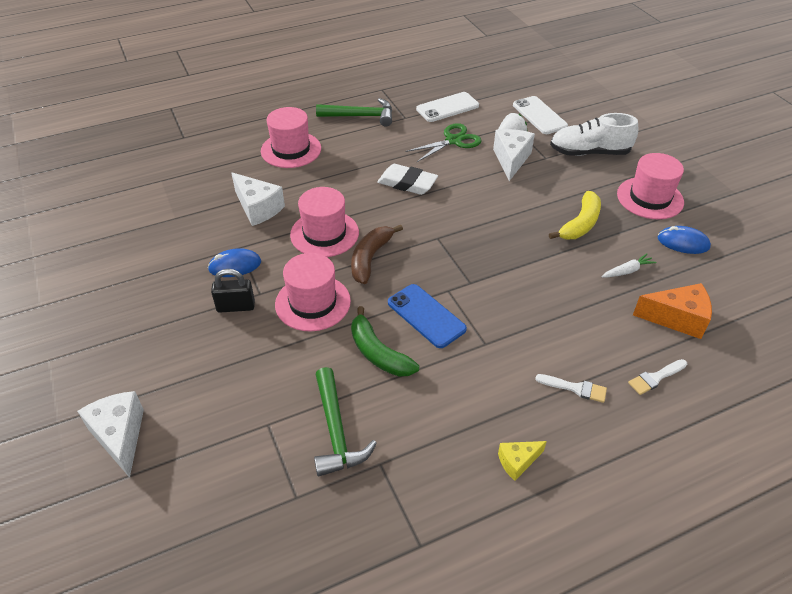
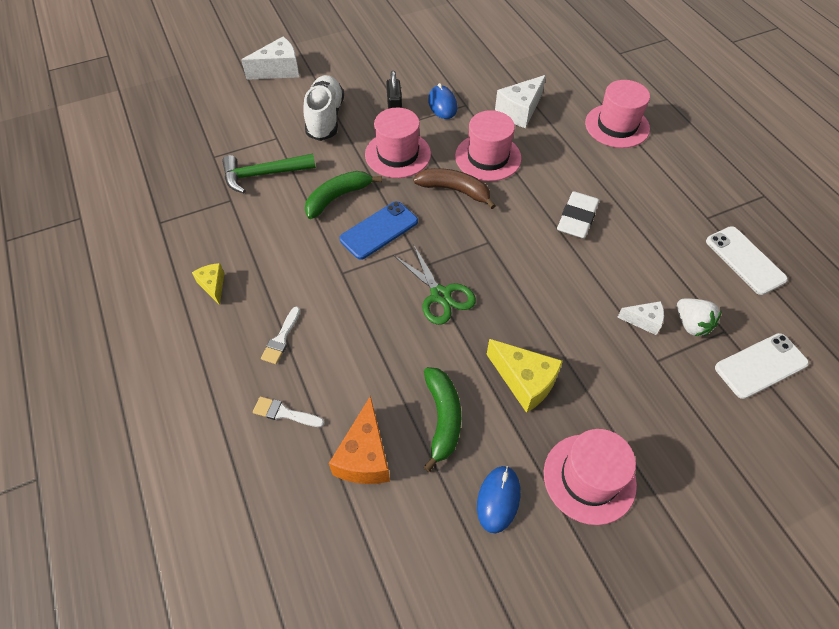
camera: 90 degrees right, 10 degrees up
green hammer [316,98,392,126] -> none
green scissors [406,123,482,162] -> green scissors moved to [394,246,476,325]
white cheese [493,129,535,181] -> white cheese [617,301,664,335], size x0.58
yellow banana [549,191,601,239] -> yellow cheese [487,339,563,413]
white shoe [550,113,638,156] -> white shoe moved to [304,75,344,141]
white carrot [602,253,657,278] -> green banana [424,367,461,472]
white brush [628,359,687,395] -> white brush turned 45 degrees counterclockwise [253,397,324,427]

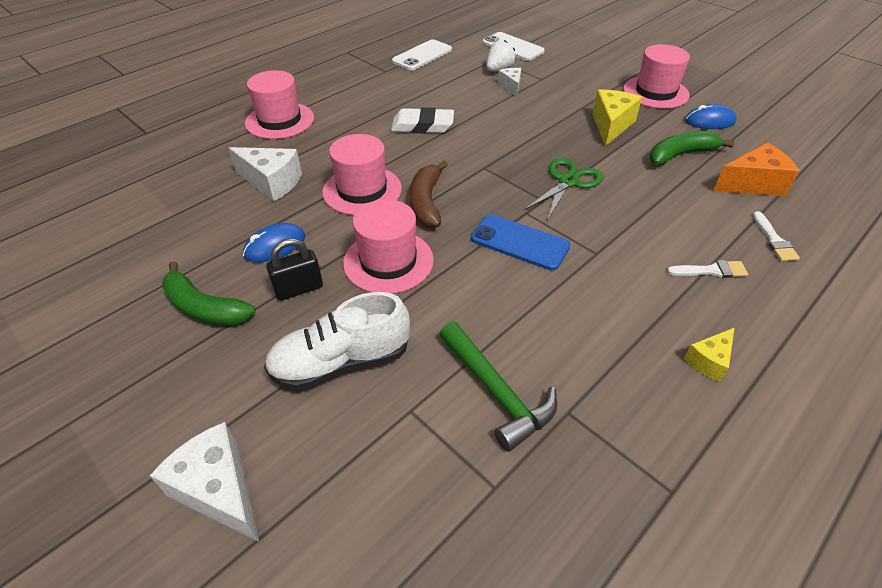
camera: 110 degrees left, 10 degrees down
green banana [305,171,382,219] -> green banana moved to [162,261,256,326]

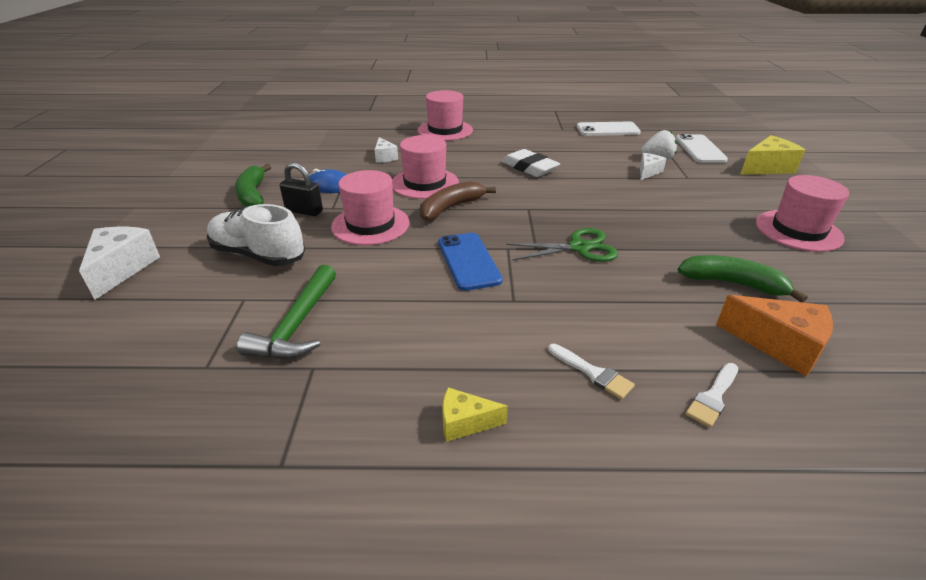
camera: 45 degrees right, 10 degrees down
white cheese [228,147,302,201] -> white cheese [375,137,398,163], size x0.58
yellow cheese [593,90,642,146] -> yellow cheese moved to [740,135,805,175]
blue mouse [685,104,737,129] -> none

